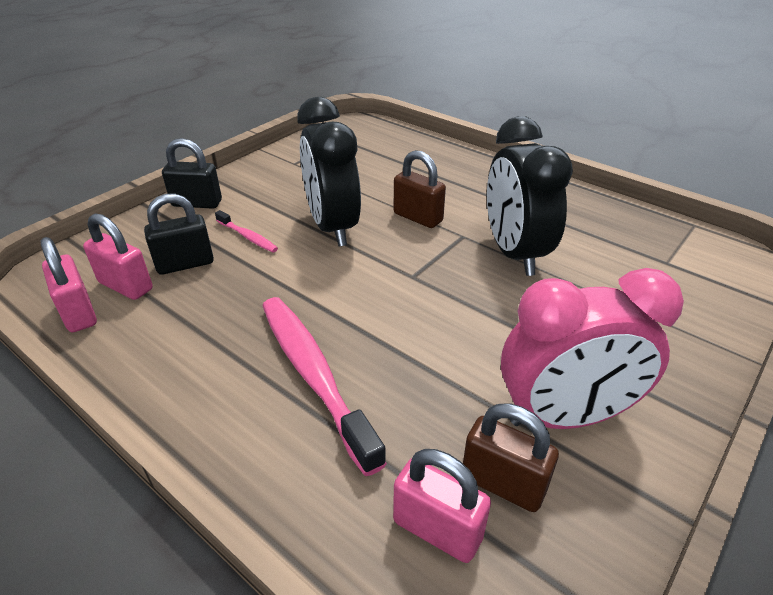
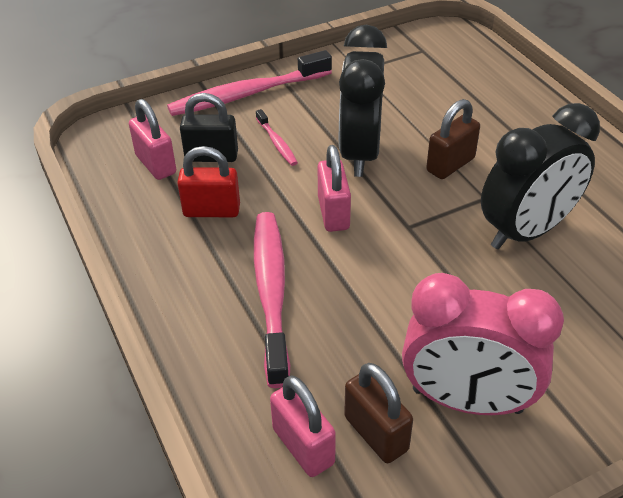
camera: 25 degrees right, 5 degrees up
pink padlock [41,237,97,332] -> pink padlock moved to [318,145,351,232]
black padlock [162,138,222,209] -> pink toothbrush [167,50,332,116]
brown padlock [394,150,446,228] -> brown padlock turned 75 degrees clockwise [426,99,480,179]
black clock [487,116,573,276] -> black clock turned 135 degrees counterclockwise [481,103,600,249]
none -> red padlock [177,146,240,217]

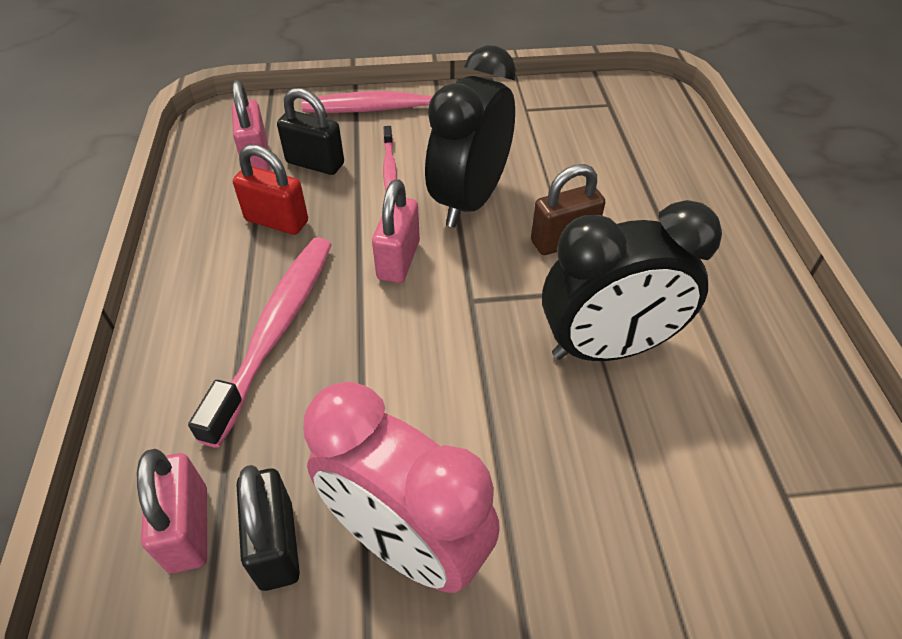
camera: 20 degrees right, 5 degrees up
brown padlock [344,363,413,463] -> black padlock [237,465,300,591]

